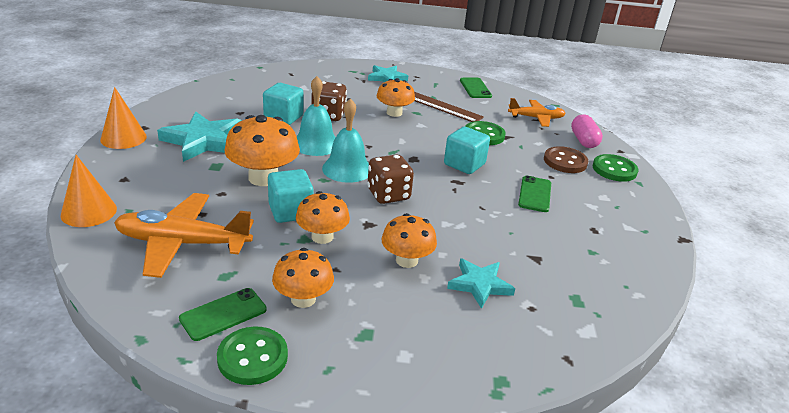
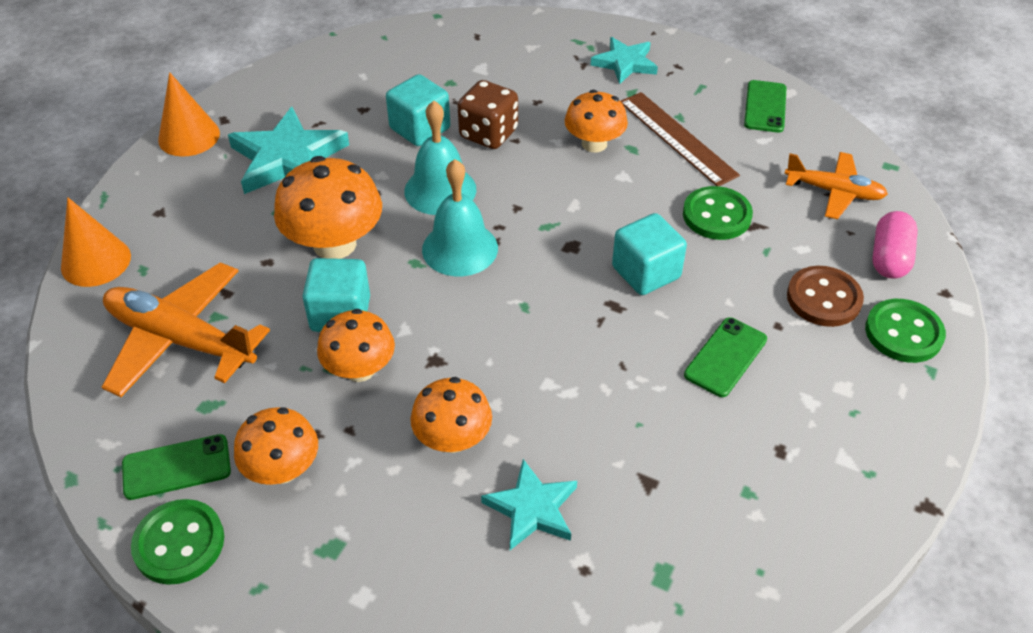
camera: 25 degrees right, 15 degrees up
brown dice [367,154,414,204] -> none

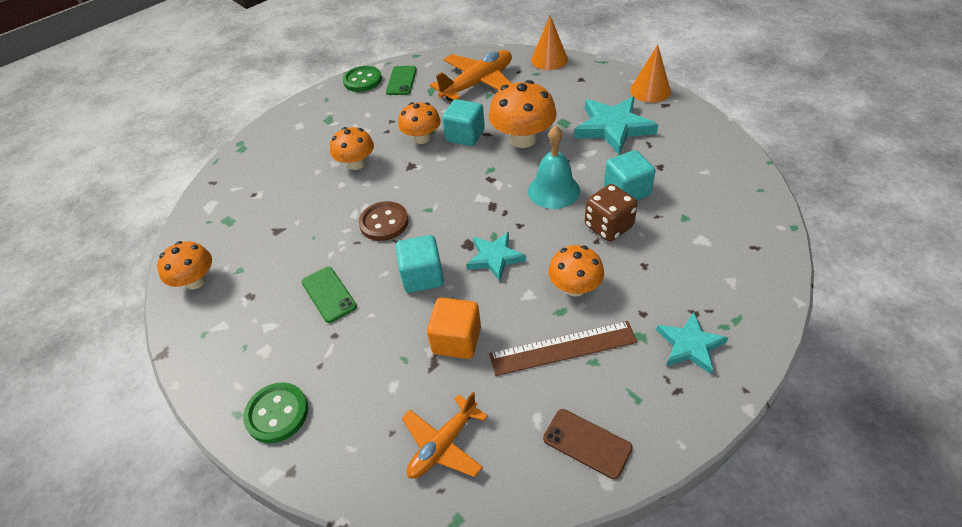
camera: 115 degrees right, 0 degrees up
orange mushroom [234,407,318,485] -> orange mushroom moved to [157,241,212,290]
turquoise bell [422,159,498,276] -> none
turquoise star [481,459,577,550] -> turquoise star moved to [466,232,526,281]
green button [683,186,753,240] -> orange cube [427,298,481,359]
green phone [744,80,787,133] -> brown phone [543,409,633,479]
brown button [787,266,864,327] -> brown button moved to [359,201,409,241]
pink capsule [872,211,918,279] -> none

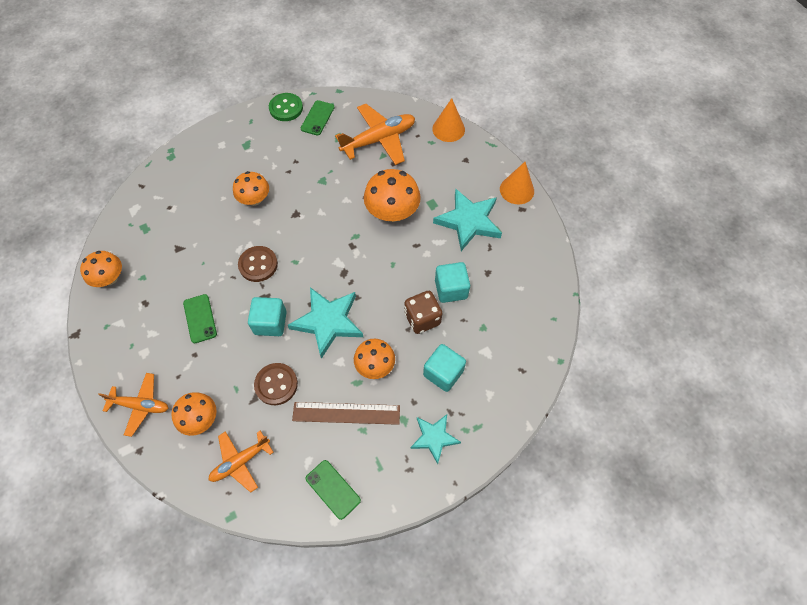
camera: 10 degrees right, 15 degrees up
green button [243,382,308,443] -> orange plane [98,373,169,437]
orange mushroom [398,102,441,144] -> orange mushroom moved to [171,392,217,436]
orange cube [427,298,481,359] -> brown button [254,363,298,405]
turquoise cube [442,99,485,146] -> turquoise cube moved to [423,344,466,392]
turquoise star [466,232,526,281] -> turquoise star [288,287,363,359], size x1.63
turquoise bell [528,125,580,209] -> none
brown phone [543,409,633,479] -> green phone [306,460,361,520]

